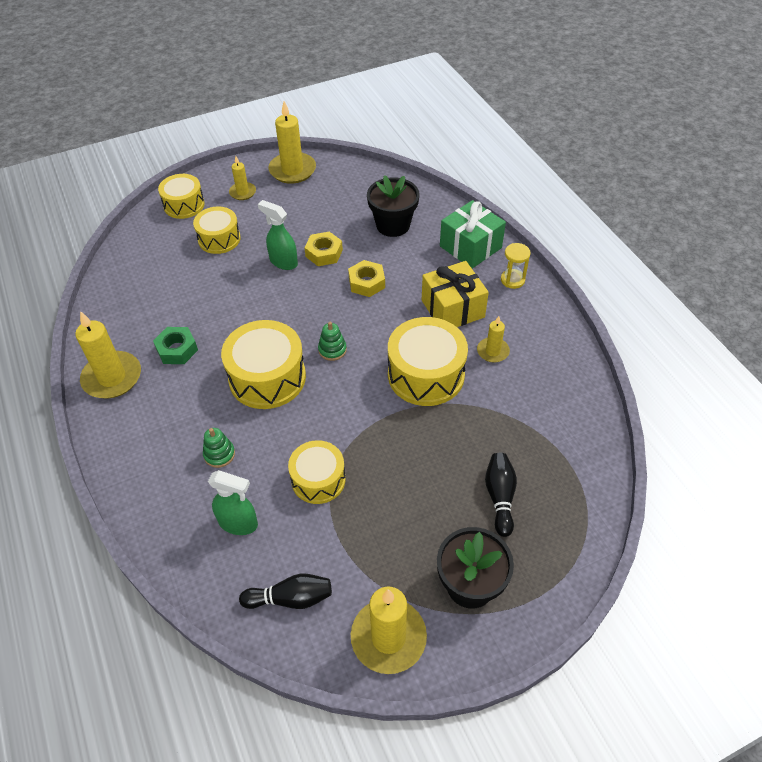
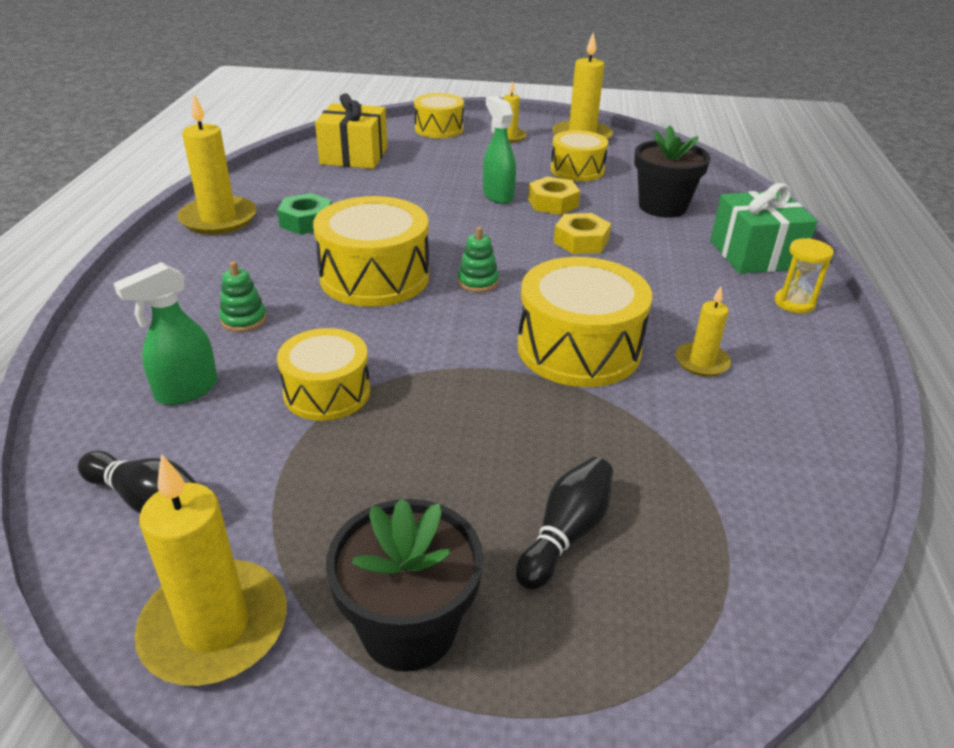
camera: 30 degrees right, 15 degrees down
yellow drum [193,206,241,254] -> yellow drum moved to [551,130,608,181]
green spray bottle [208,470,258,535] -> green spray bottle turned 90 degrees clockwise [113,262,218,405]
yellow gift [422,261,489,327] -> yellow gift moved to [315,93,387,169]

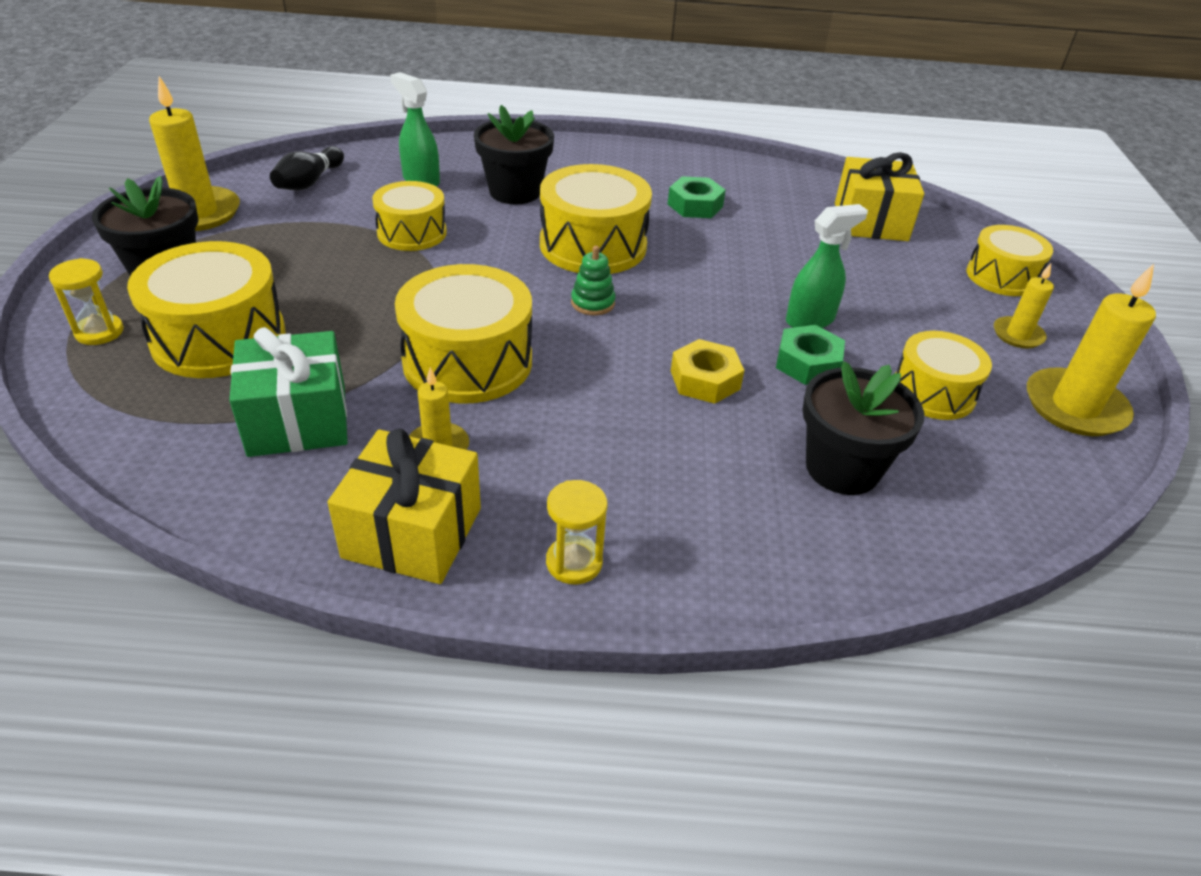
camera: 85 degrees right, 5 degrees up
yellow candle [177,94,257,235] -> none
green stacking toy [219,261,267,332] -> black flower pot [474,105,554,204]
black bowling pin [516,457,613,590] -> yellow drum [127,241,286,378]
yellow nut [528,177,580,215] -> green nut [776,325,845,385]
green gift [710,183,818,274] -> green gift moved to [229,327,348,457]
none -> yellow hourglass [49,258,124,345]
none -> yellow gift [327,428,481,584]

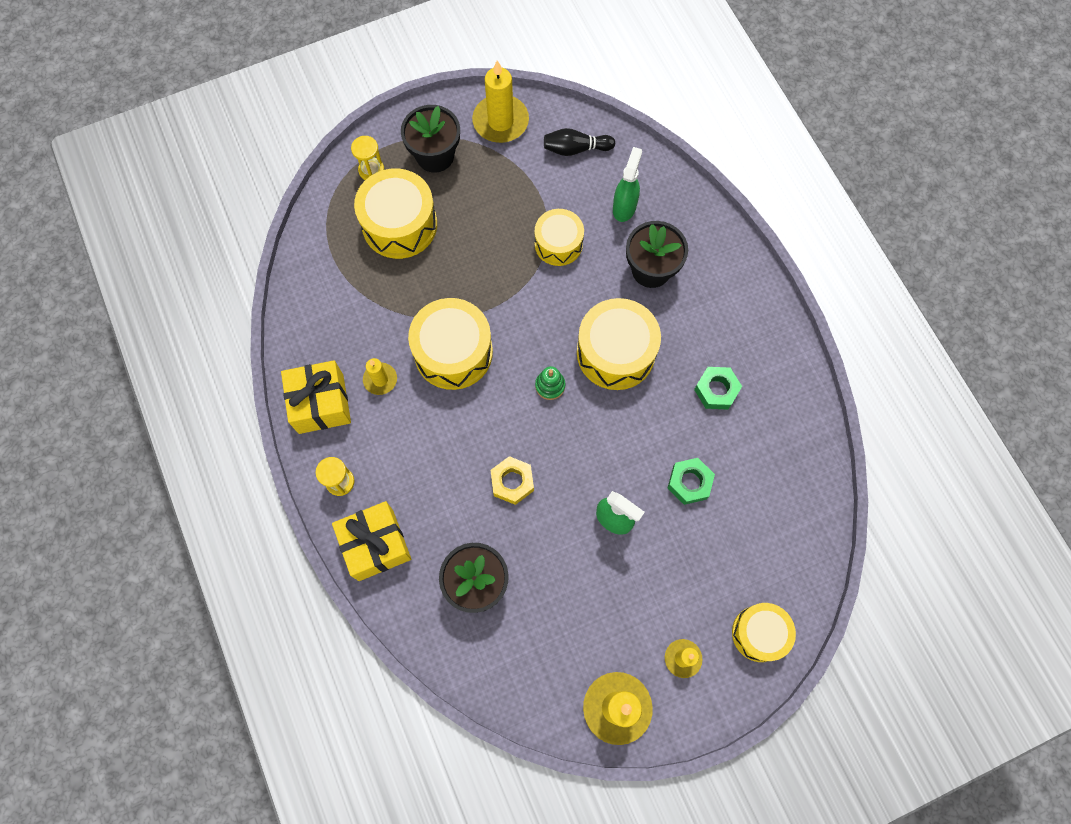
camera: 65 degrees right, 30 degrees up
green gift [229,327,348,457] -> none
green nut [776,325,845,385] -> green nut moved to [668,458,715,505]
yellow gift [835,152,924,241] -> yellow gift moved to [332,501,411,581]
yellow drum [896,331,992,420] -> none

